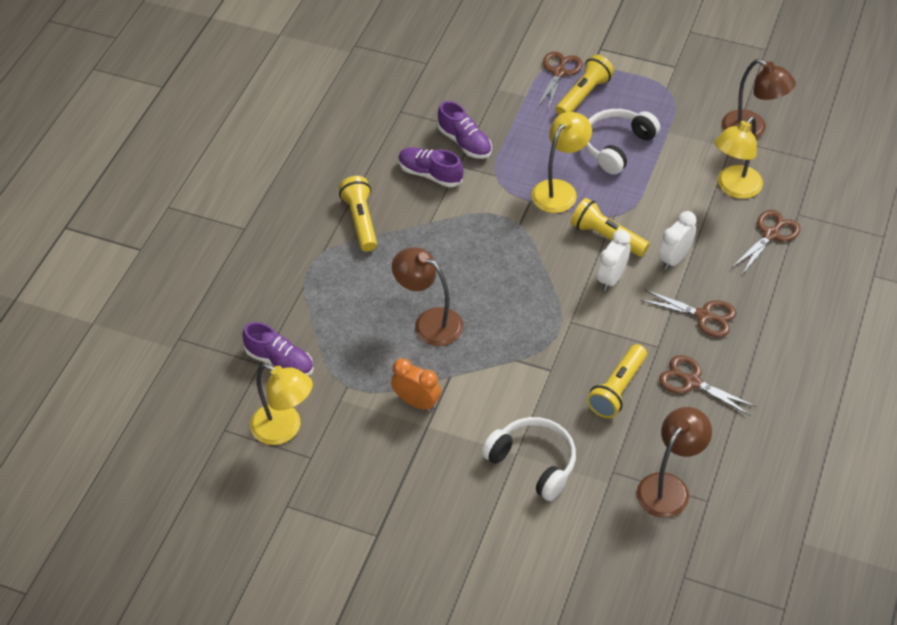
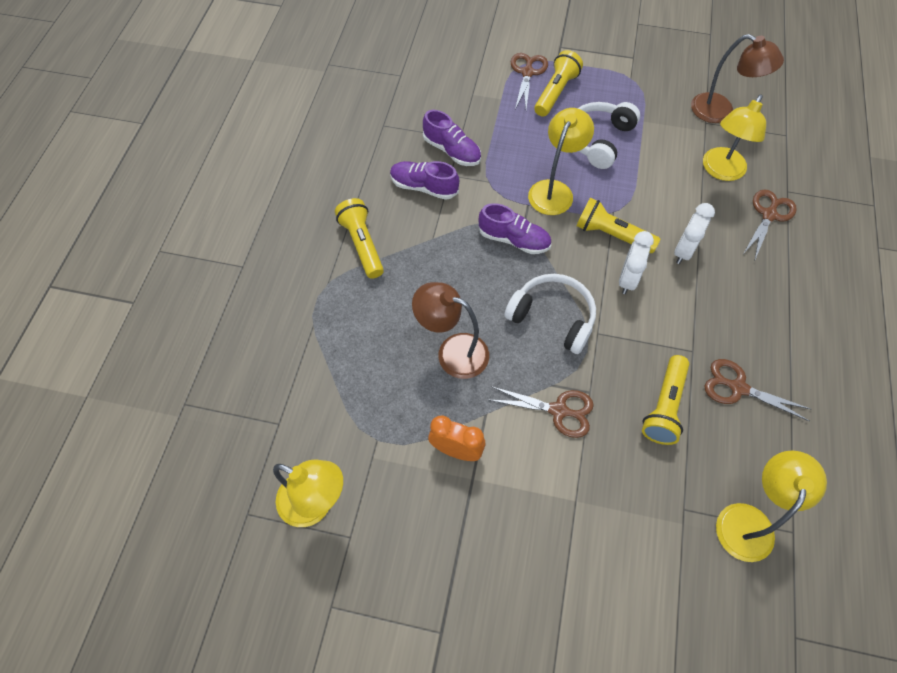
camera: 10 degrees left, 10 degrees up
purple shoe [242,322,314,376] -> purple shoe moved to [478,203,551,254]
white headphones [481,417,576,501] -> white headphones moved to [504,274,596,354]
brown lamp [636,407,712,518] -> yellow lamp [716,451,827,562]
brown scissors [640,290,736,337] -> brown scissors moved to [490,386,594,438]

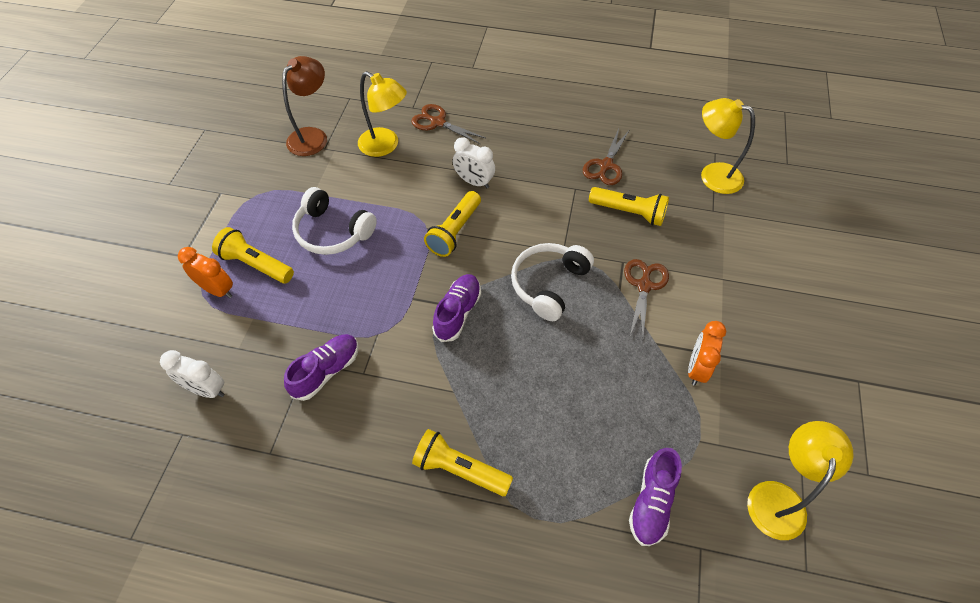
camera: 90 degrees left, 5 degrees down
yellow flashlight [335,198,384,279] -> yellow flashlight turned 45 degrees clockwise [412,429,513,496]
purple shoe [390,161,459,200] -> purple shoe moved to [629,448,682,546]
brown lamp [412,282,489,379] -> none
brown scissors [511,53,548,109] -> orange clock [178,247,233,298]
yellow lamp [528,108,594,215] -> none
white clock [619,231,654,294] -> white clock moved to [160,350,224,398]

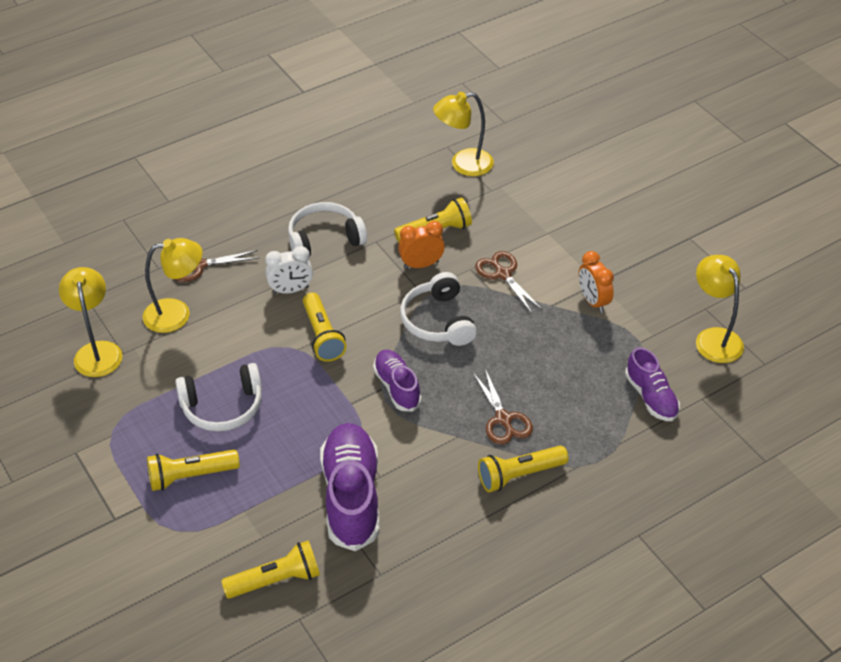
camera: 45 degrees left, 10 degrees down
white clock [160,350,224,398] -> yellow flashlight [221,540,320,599]
orange clock [178,247,233,298] -> orange clock moved to [398,221,445,269]
brown lamp [282,56,327,156] -> yellow lamp [59,267,122,377]
purple shoe [284,334,359,401] -> purple shoe [320,423,380,551], size x1.71
brown scissors [583,129,629,185] -> brown scissors moved to [473,369,533,445]
none -> white headphones [288,202,367,256]

